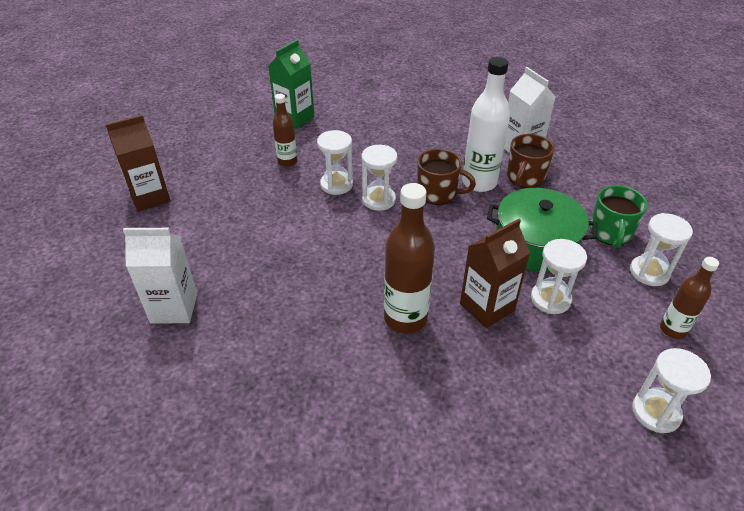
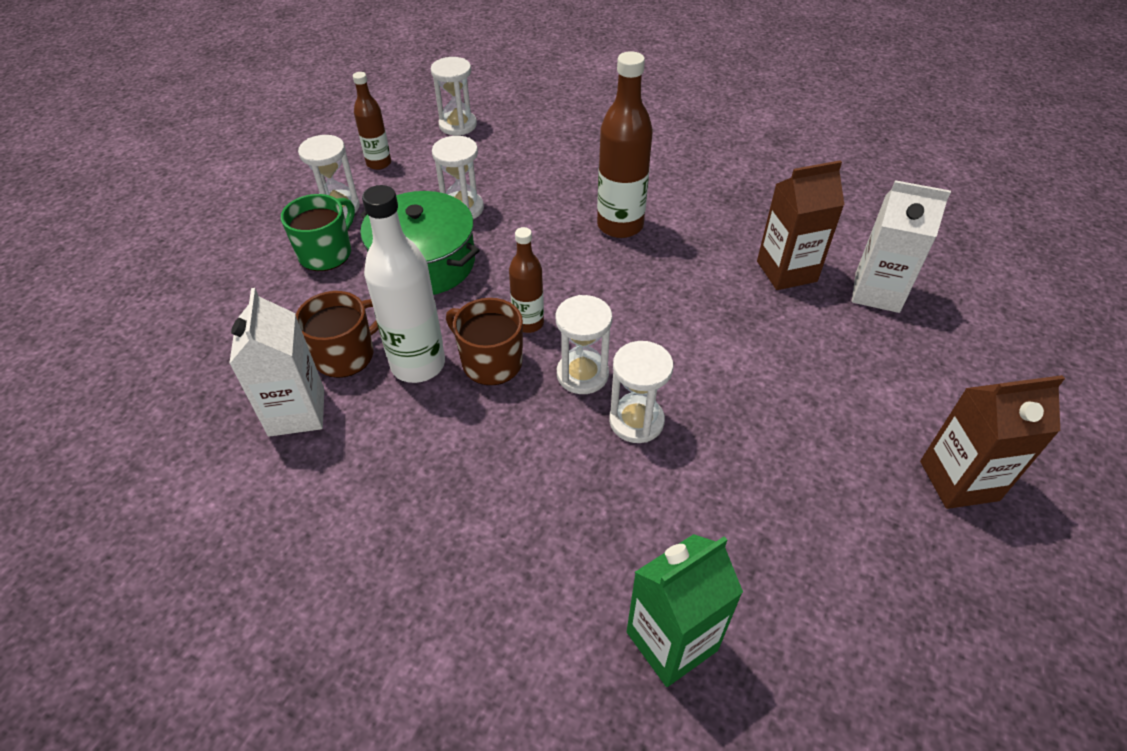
camera: 160 degrees left, 5 degrees up
brown bottle [273,94,297,167] -> brown bottle moved to [509,227,544,333]
brown carton [460,219,530,328] -> brown carton moved to [757,160,844,290]

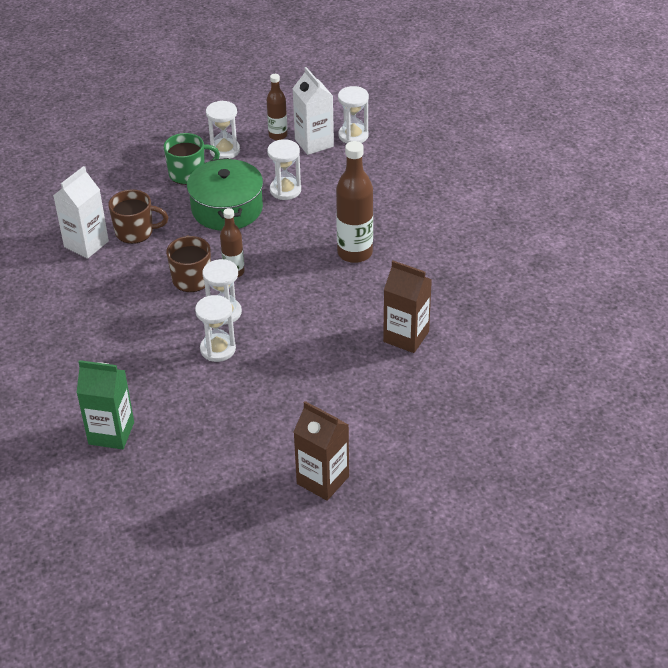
camera: 45 degrees right, 5 degrees down
white bottle [362,185,445,383] -> none
white carton [852,180,951,313] -> white carton moved to [292,67,334,155]

